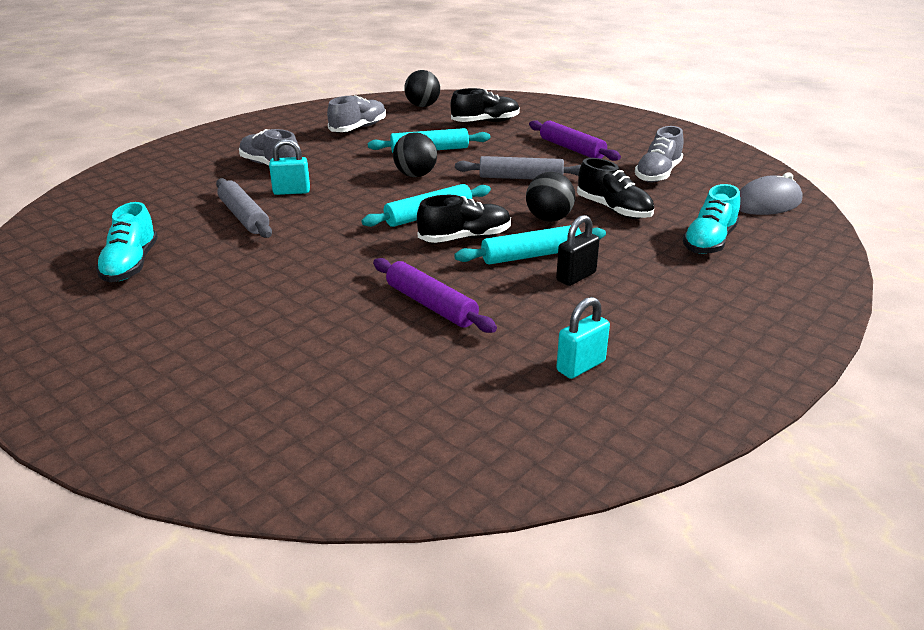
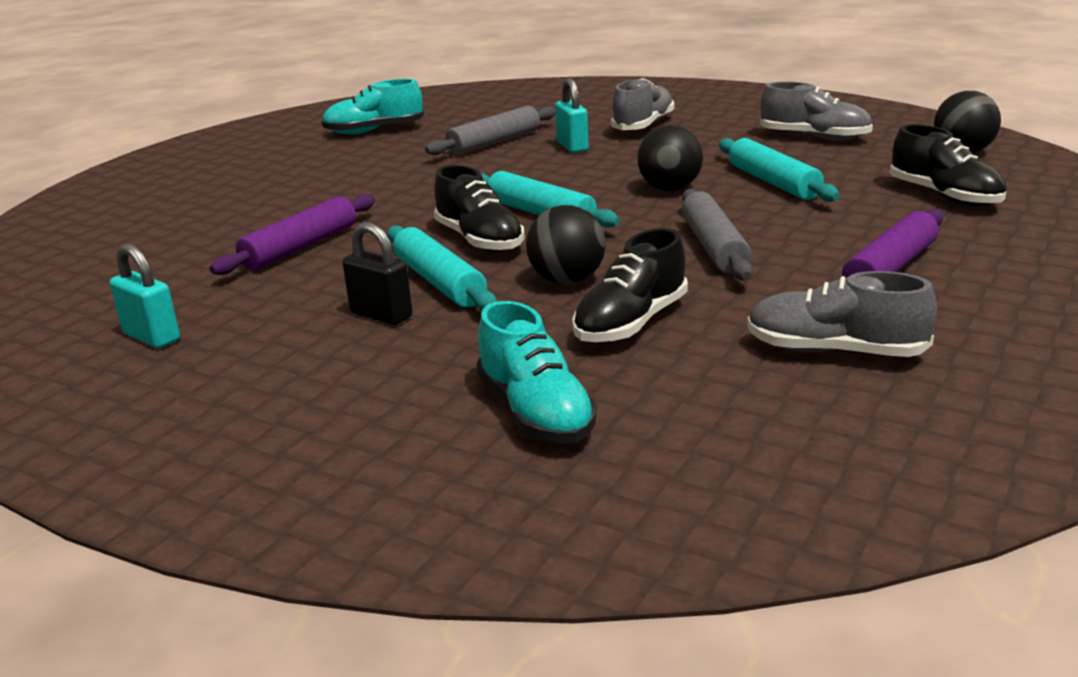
camera: 80 degrees right, 5 degrees down
turquoise shoe [683,184,740,254] -> turquoise shoe turned 135 degrees counterclockwise [476,301,597,443]
grey mouse [739,172,803,215] -> none

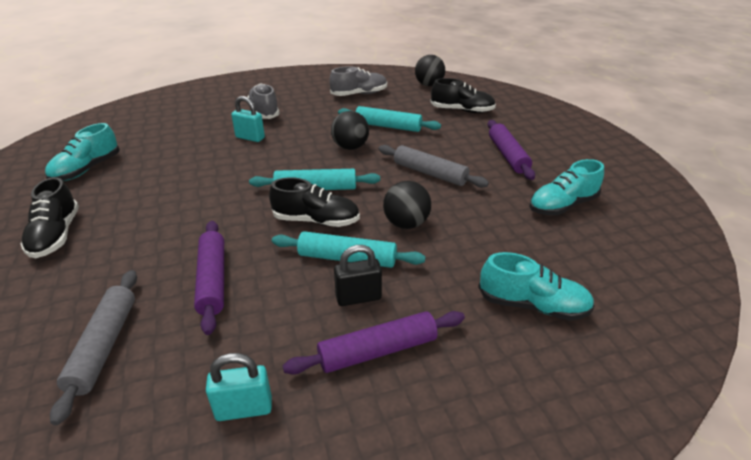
camera: 50 degrees left, 10 degrees up
grey rolling pin [425,106,556,155] -> grey rolling pin moved to [50,270,137,425]
black shoe [572,228,688,343] -> black shoe moved to [21,177,79,258]
grey shoe [747,271,937,357] -> turquoise shoe [529,159,604,215]
none -> purple rolling pin [282,311,465,375]

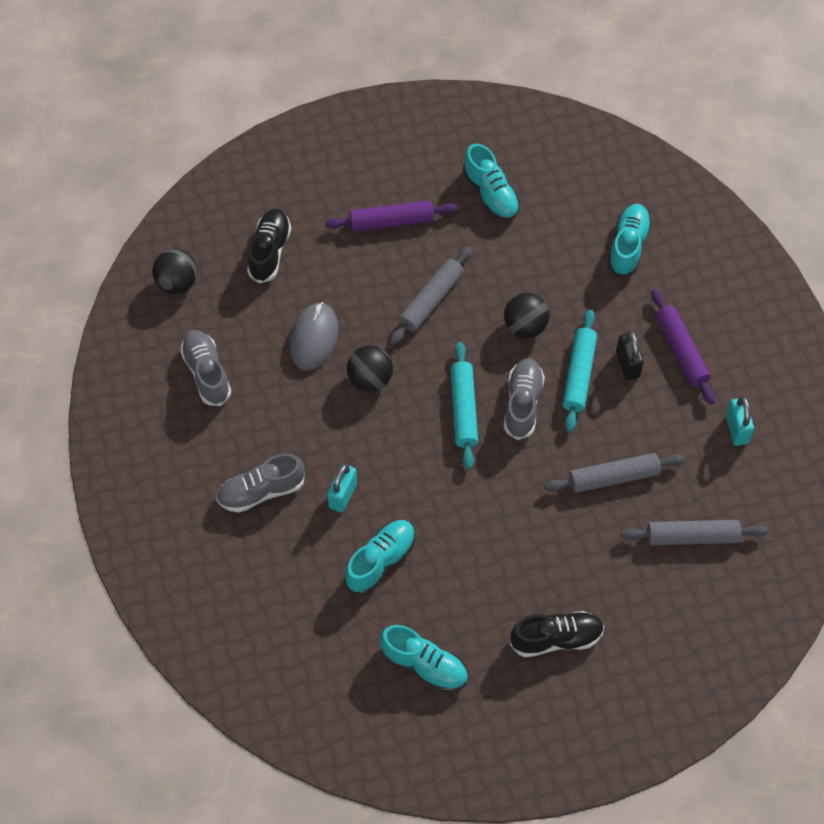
camera: 90 degrees left, 25 degrees up
purple rolling pin [194,221,224,335] -> grey rolling pin [545,453,685,493]
black shoe [269,177,360,227] -> grey shoe [504,358,545,440]
turquoise rolling pin [338,106,441,132] -> grey mouse [290,302,338,370]
none -> turquoise shoe [345,520,415,595]

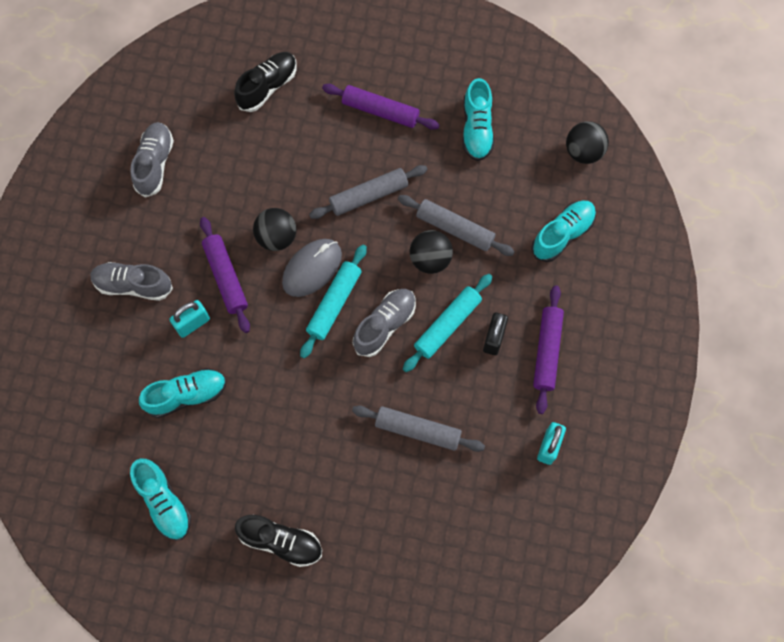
camera: 30 degrees right, 10 degrees up
black ball [152,249,198,294] -> black ball moved to [566,121,609,164]
grey mouse [290,302,338,370] -> grey mouse moved to [282,239,342,297]
grey rolling pin [620,520,768,545] -> grey rolling pin moved to [398,195,515,256]
none -> purple rolling pin [200,217,250,333]

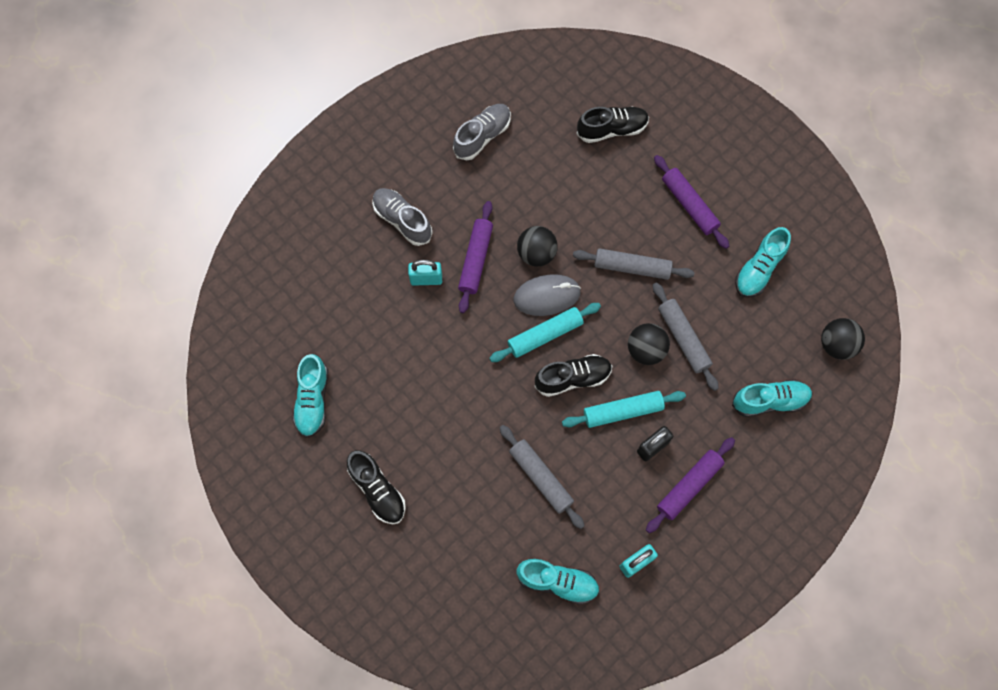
camera: 35 degrees right, 0 degrees up
turquoise shoe [139,368,227,418] -> turquoise shoe moved to [516,559,599,605]
grey shoe [353,289,416,357] -> black shoe [535,354,612,397]

